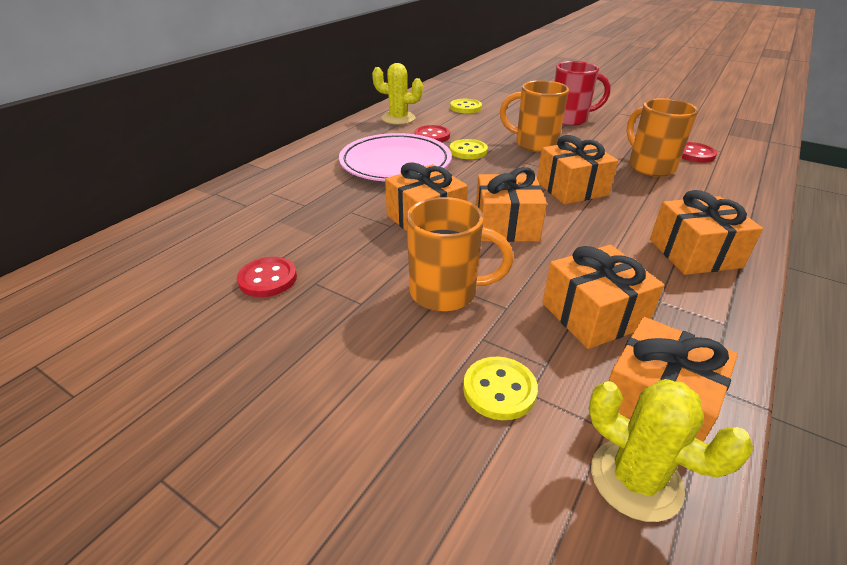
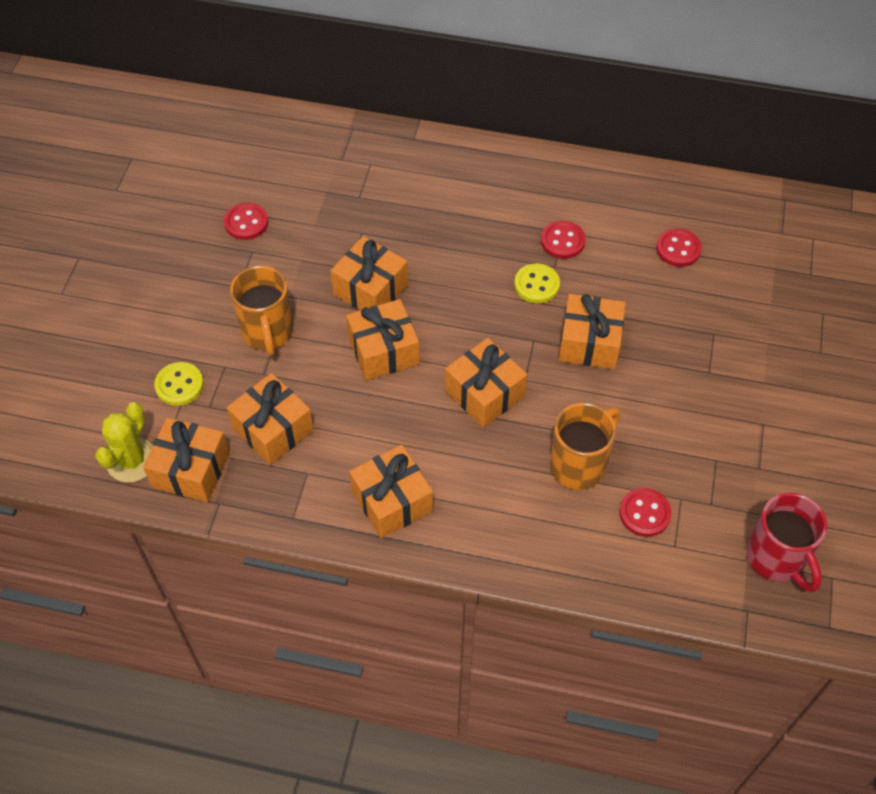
camera: 70 degrees right, 20 degrees up
pink plate [339,133,452,182] -> none
yellow cactus [372,63,423,125] -> none
yellow button [450,99,482,113] -> red button [656,228,702,267]
orange mug [500,80,569,152] -> orange gift [559,294,626,369]
red mug [554,61,611,126] -> red mug moved to [746,493,827,592]

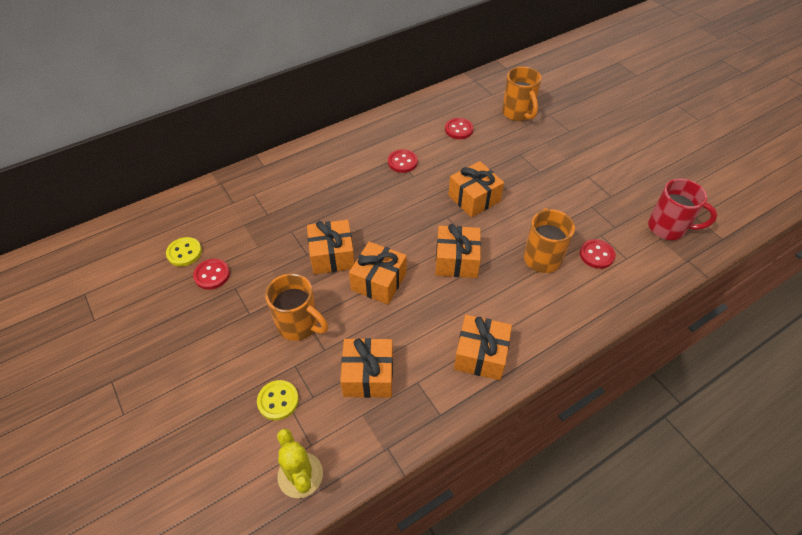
camera: 45 degrees left, 5 degrees down
orange gift [143,418,229,502] -> none
yellow button [514,263,560,303] -> yellow button moved to [166,237,202,266]
none -> orange mug [502,67,542,121]

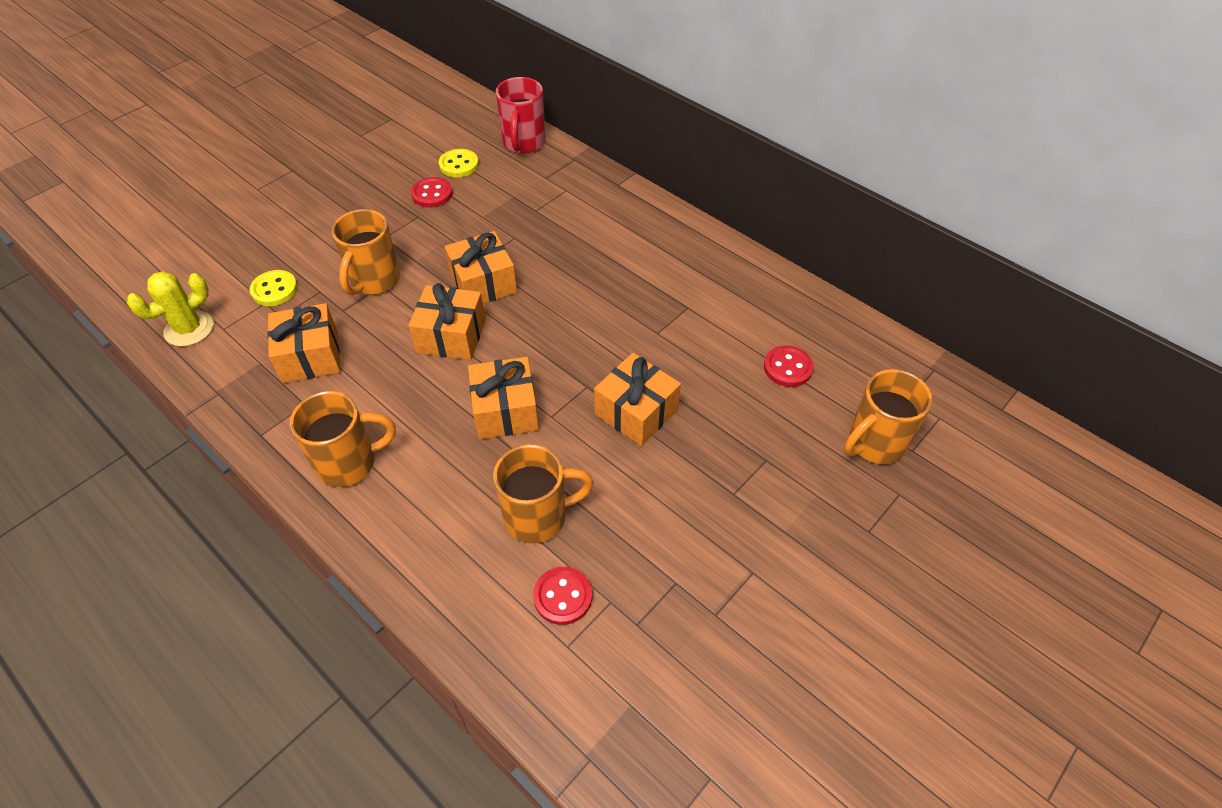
camera: 75 degrees right, 0 degrees up
red button [388,149,418,173] -> none
orange gift [454,315,512,380] -> orange mug [290,391,396,487]
red mug [648,178,717,240] -> red mug moved to [496,77,545,153]

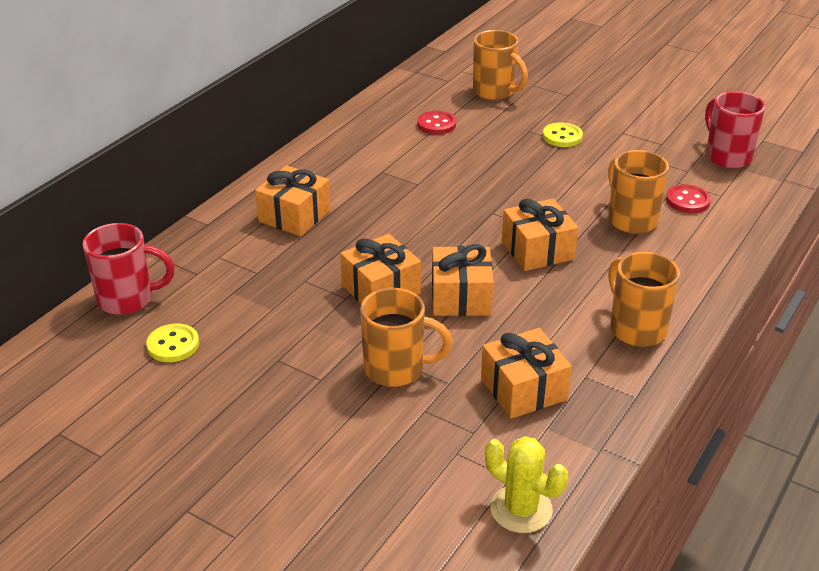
camera: 100 degrees left, 15 degrees down
yellow button [250,270,298,306] -> yellow button moved to [543,122,583,147]
red button [411,177,452,208] -> none
orange gift [594,353,681,446] -> orange gift moved to [255,165,331,236]
none -> red mug [705,91,766,169]

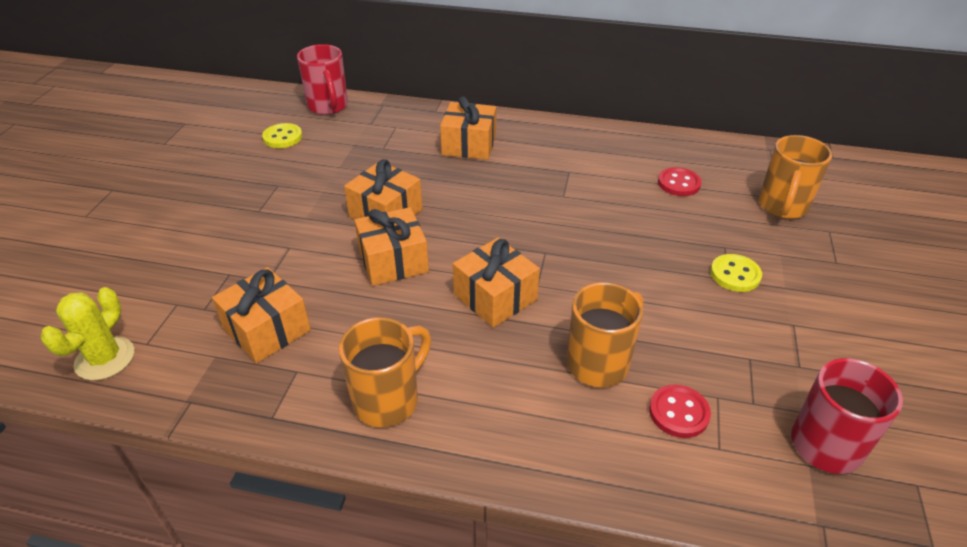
camera: 70 degrees right, 5 degrees up
orange mug [360,288,453,387] -> none

